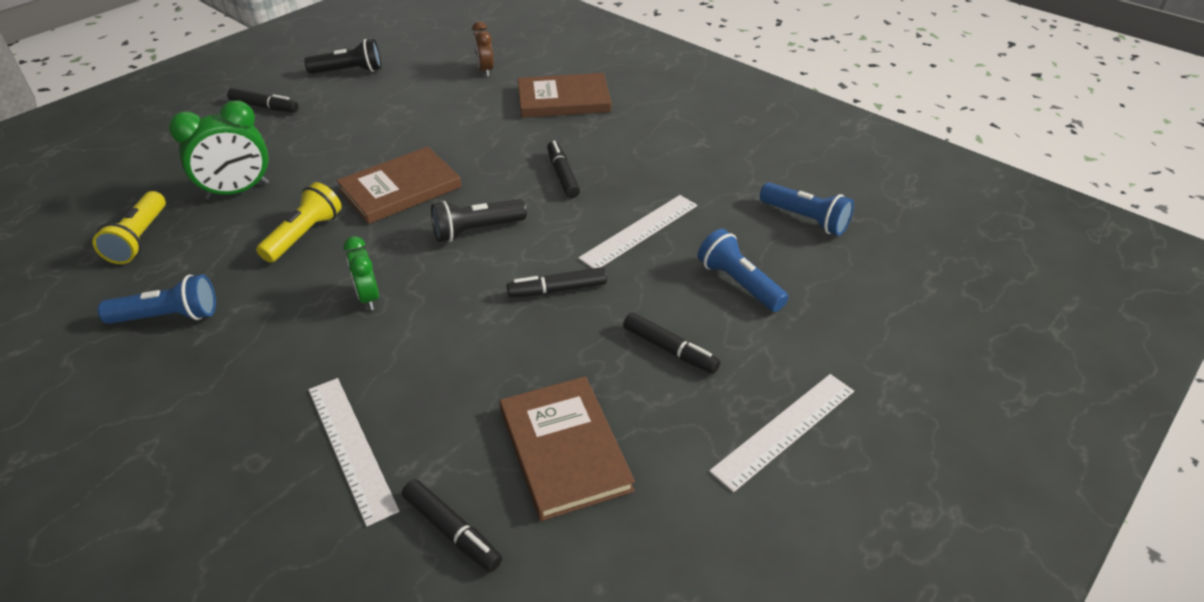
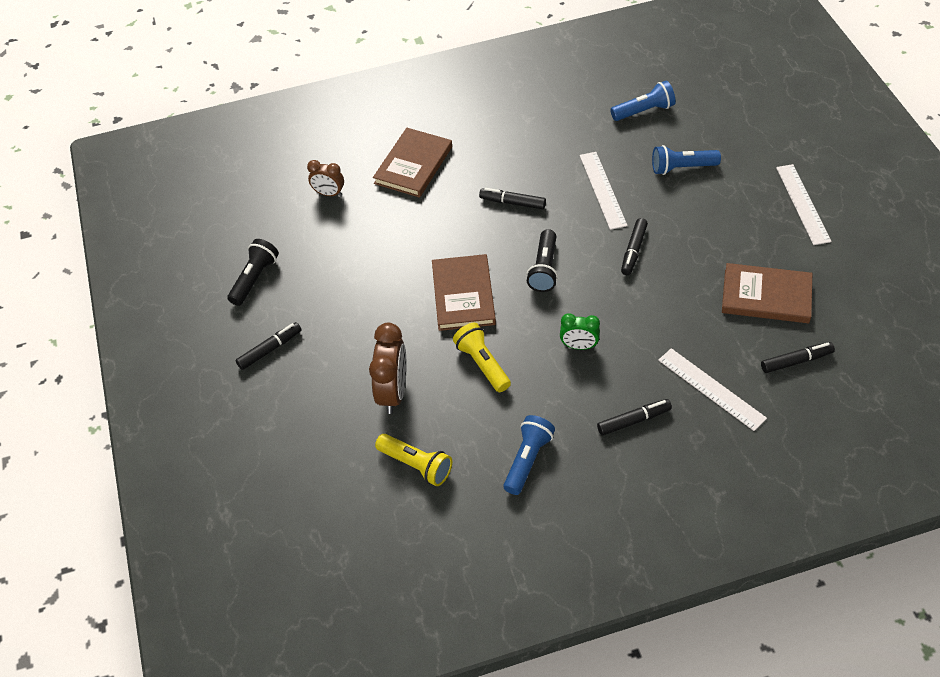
camera: 55 degrees left, 10 degrees up
green clock [169,100,269,200] -> brown clock [369,323,407,414]
white ruler [308,378,399,527] -> white ruler turned 45 degrees clockwise [658,348,767,431]
black marker [623,313,720,374] -> black marker moved to [597,399,672,435]

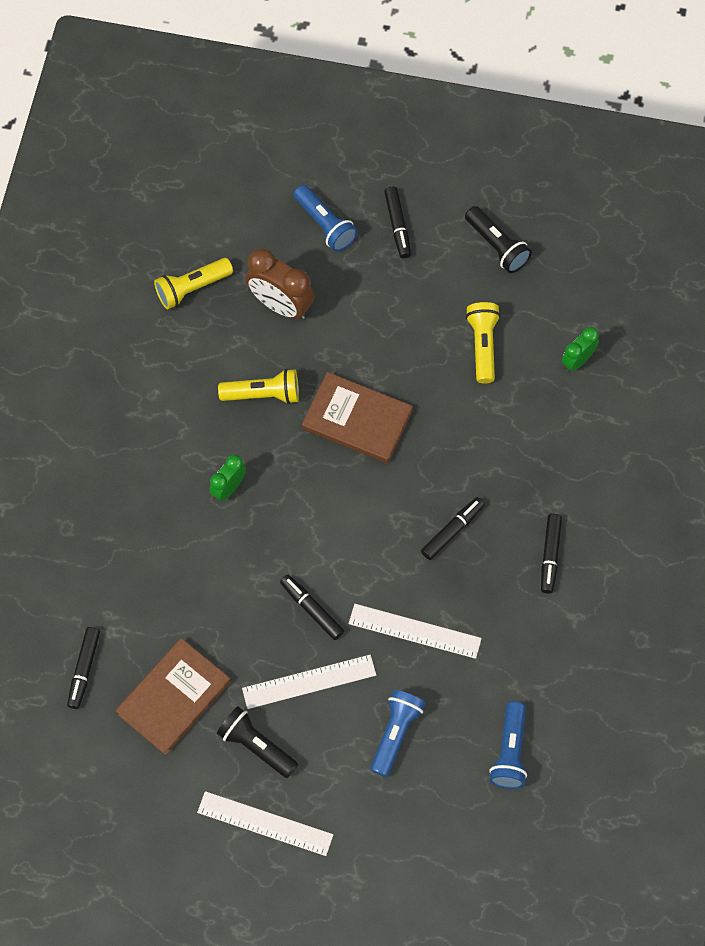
camera: 115 degrees right, 15 degrees up
brown clock [307,160,344,196] -> green clock [562,327,599,372]
brown book [373,128,452,198] -> none
blue flashlight [503,415,555,495] -> blue flashlight moved to [293,185,358,252]
black flashlight [526,229,558,292] -> black flashlight moved to [217,706,298,778]
black marker [597,399,672,435] -> black marker moved to [541,514,562,594]
white ruler [658,348,767,431] -> white ruler moved to [242,655,376,709]
none -> yellow flashlight [466,302,500,384]

